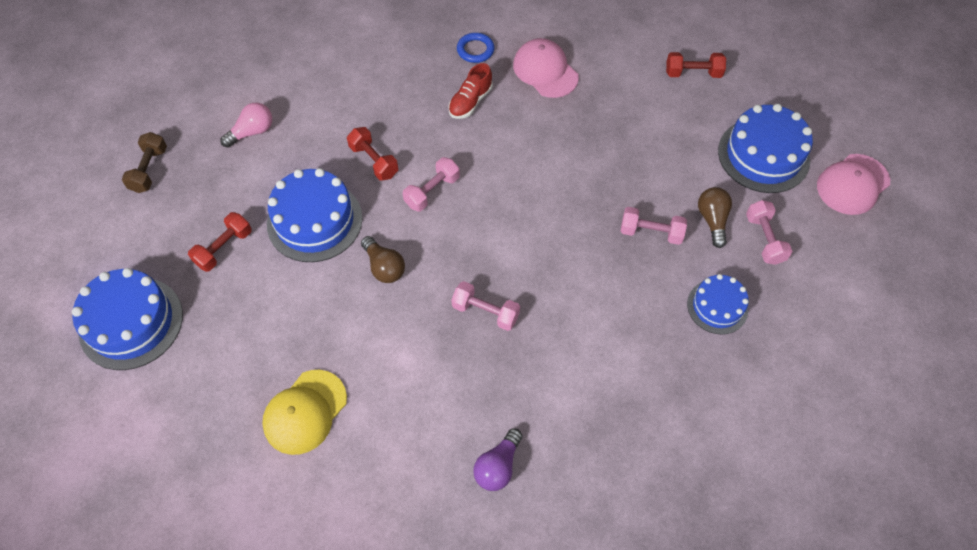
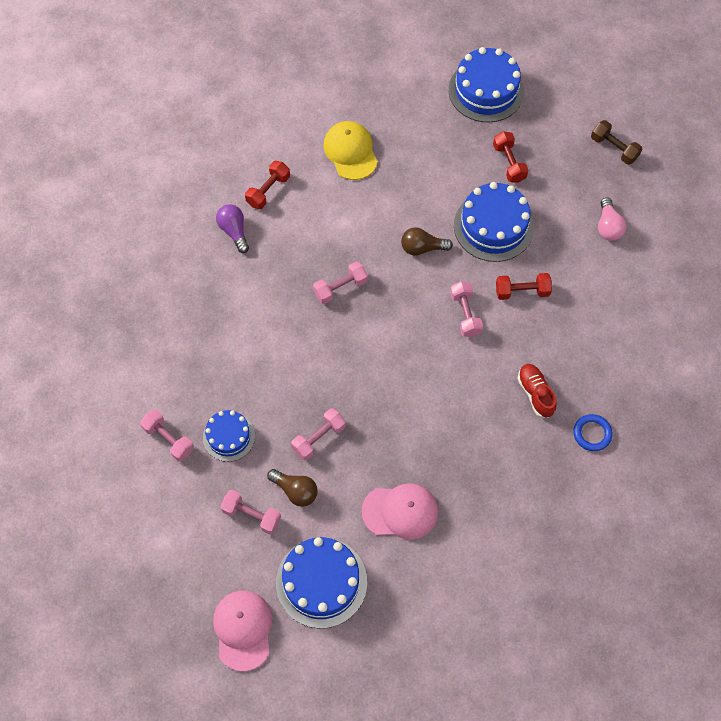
camera: 125 degrees right, 5 degrees up
pink cap [513,38,579,98] -> pink cap moved to [362,483,438,540]
red dumbbell [666,52,726,78] -> red dumbbell moved to [245,161,290,209]
none -> pink dumbbell [140,409,194,462]

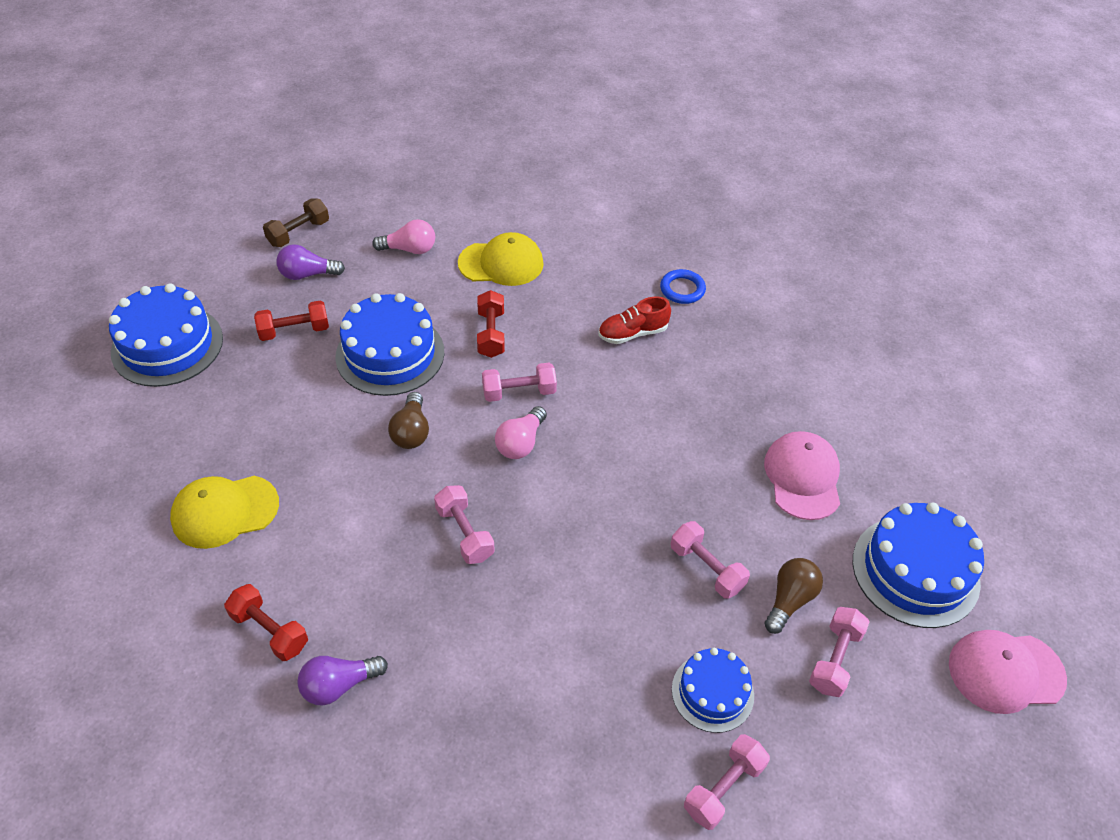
camera: 90 degrees left, 15 degrees down
none -> purple light bulb [276,244,345,280]
none -> yellow cap [458,232,544,286]
none -> pink light bulb [495,406,547,459]

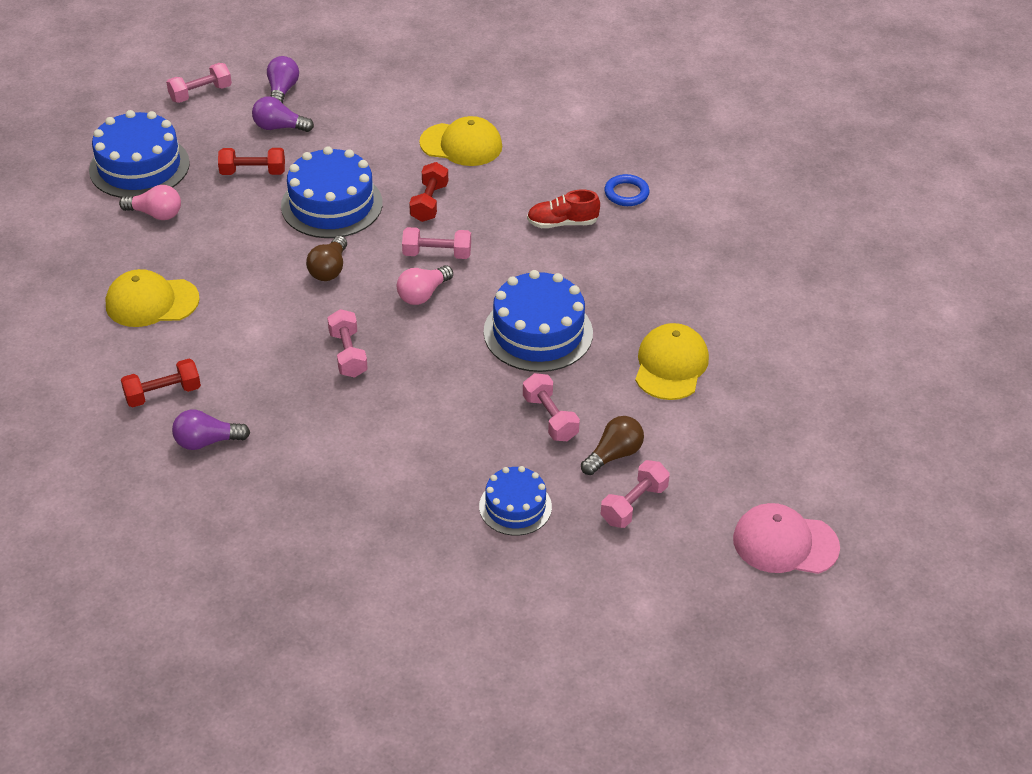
camera: 15 degrees right, 5 degrees down
red dumbbell [224,584,308,661] -> red dumbbell turned 75 degrees counterclockwise [121,359,201,407]
brown dumbbell [263,198,329,247] -> purple light bulb [267,56,299,104]
pink light bulb [372,219,435,254] -> pink light bulb moved to [119,185,181,220]
pink dumbbell [684,734,770,830] -> pink dumbbell moved to [166,63,232,103]
pink cap [764,431,840,520] -> yellow cap [635,323,709,400]
blue cake [852,502,984,628] -> blue cake moved to [484,270,593,372]

